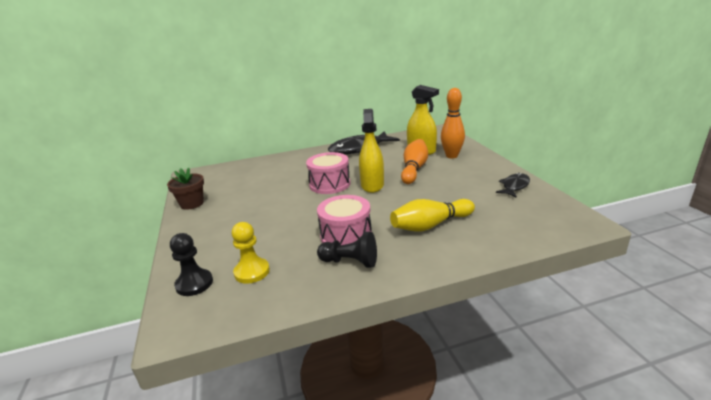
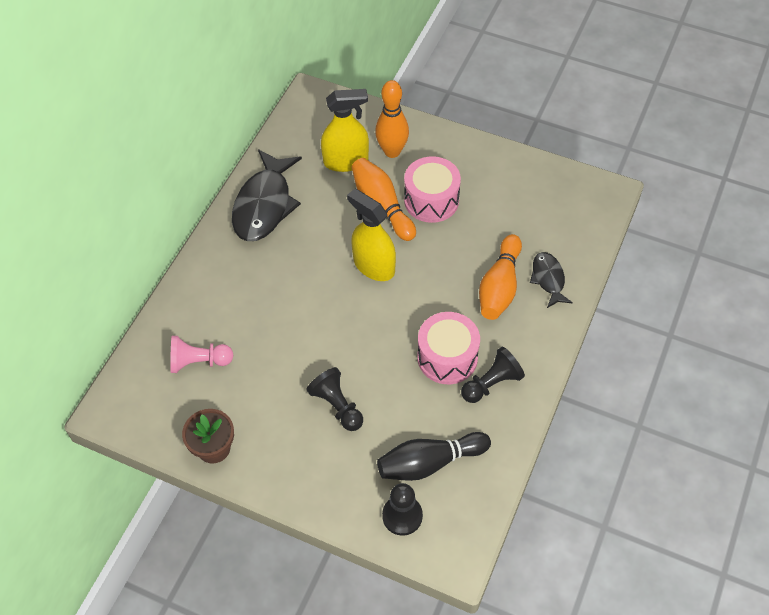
camera: 50 degrees left, 30 degrees up
yellow pawn [232,222,270,284] -> black bowling pin [377,432,491,481]
pink drum [306,152,350,194] -> pink drum moved to [404,156,461,223]
yellow bowling pin [390,199,475,231] -> orange bowling pin [479,234,522,320]
black fish [496,173,530,198] -> black fish moved to [530,252,573,308]
none -> pink pawn [170,336,233,373]
none -> black pawn [306,367,363,431]

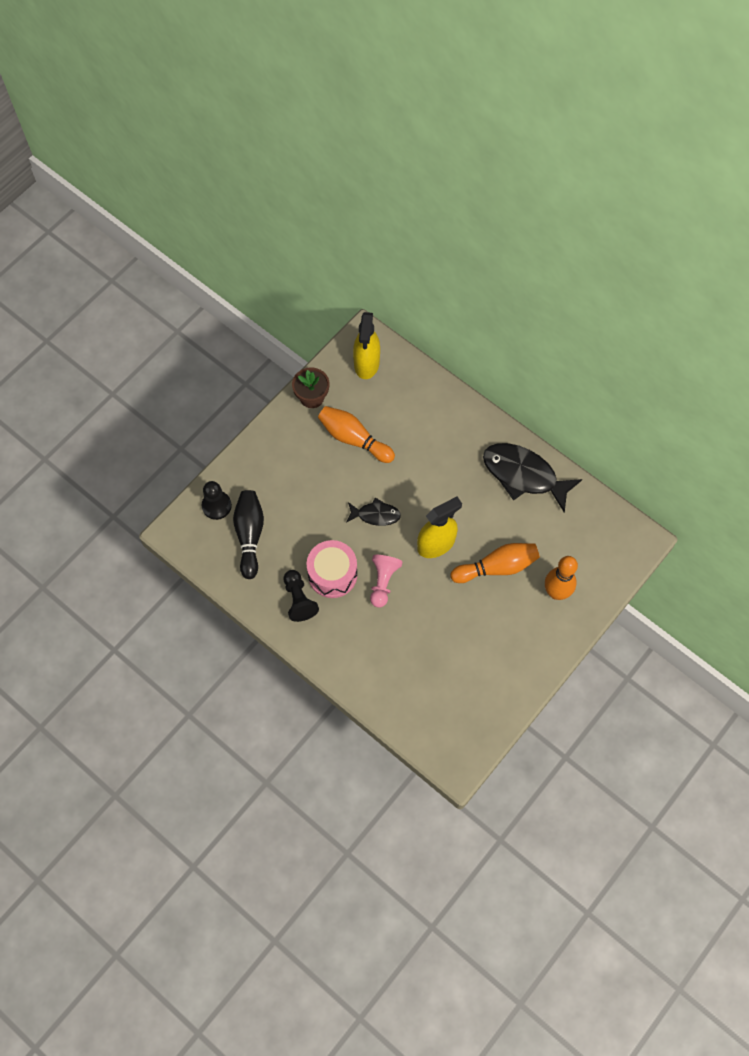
camera: 105 degrees right, 10 degrees up
pink pawn [170,336,233,373] -> pink pawn moved to [370,555,403,608]
black pawn [306,367,363,431] -> none
yellow spray bottle [321,89,369,172] -> yellow spray bottle moved to [353,312,380,379]
pink drum [404,156,461,223] -> none
orange bowling pin [479,234,522,320] -> orange bowling pin moved to [318,406,395,463]
black fish [530,252,573,308] -> black fish moved to [346,498,401,526]

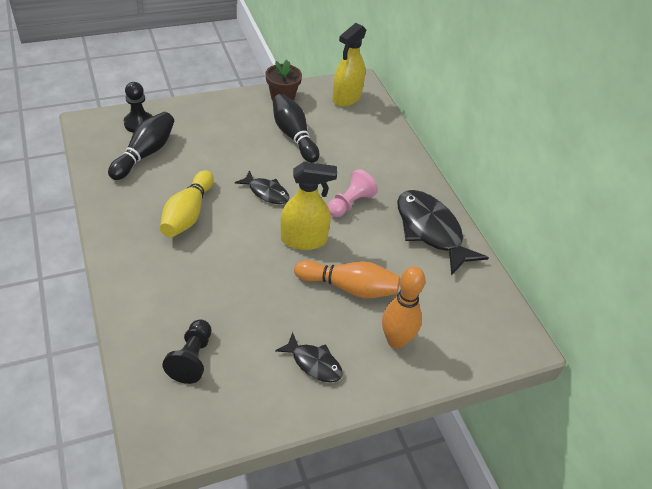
camera: 25 degrees right, 20 degrees down
black pawn [284,570,319,622] -> black pawn moved to [162,319,211,384]
pink drum [306,540,357,598] -> yellow bowling pin [160,170,214,237]
orange bowling pin [318,406,395,463] -> black bowling pin [273,94,319,163]
pink pawn [370,555,403,608] -> pink pawn moved to [328,169,378,217]
none -> black fish [275,332,343,382]

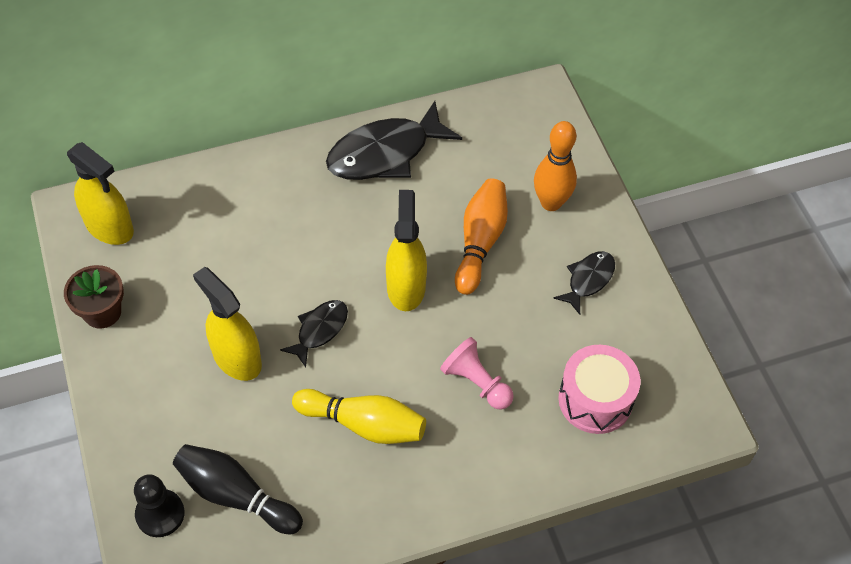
camera: 85 degrees left, 10 degrees up
black pawn [162,319,211,384] -> pink drum [558,345,640,434]
black bowling pin [273,94,319,163] -> none
pink pawn [328,169,378,217] -> pink pawn moved to [440,337,514,410]
none -> yellow spray bottle [193,267,262,381]

